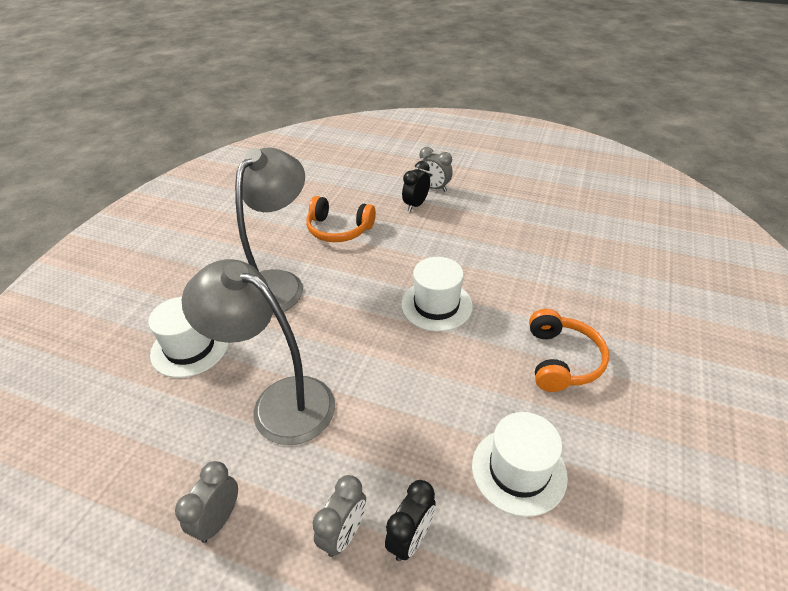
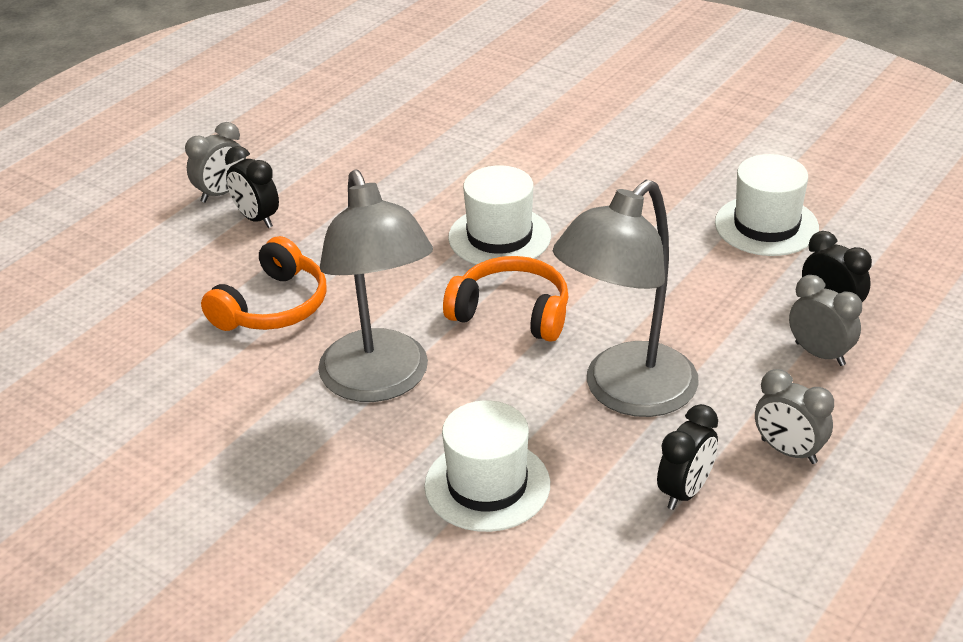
camera: 75 degrees left, 5 degrees down
grey lamp [235,147,305,315] -> grey lamp turned 150 degrees counterclockwise [318,170,433,402]
orange headphones [529,309,609,392] -> orange headphones moved to [443,256,569,342]
none -> black clock [657,404,718,510]

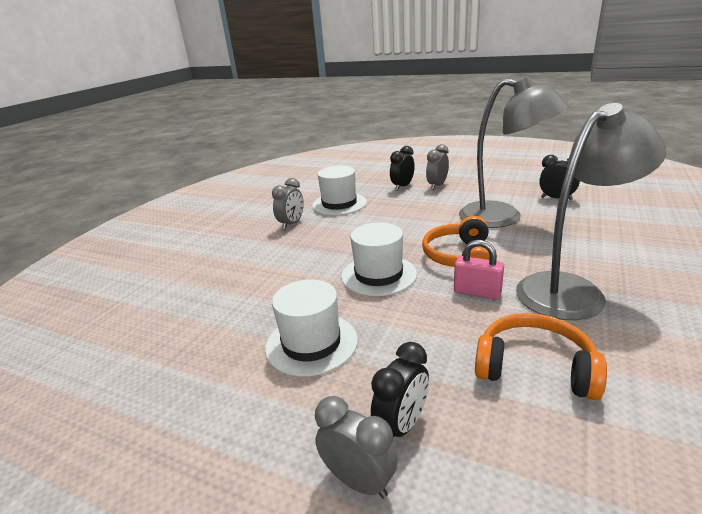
camera: 100 degrees left, 10 degrees down
white hat [424,400,550,532] -> white hat moved to [265,279,358,377]
grey clock [755,369,834,464] -> grey clock moved to [272,178,304,230]
none -> pink padlock [454,240,504,300]

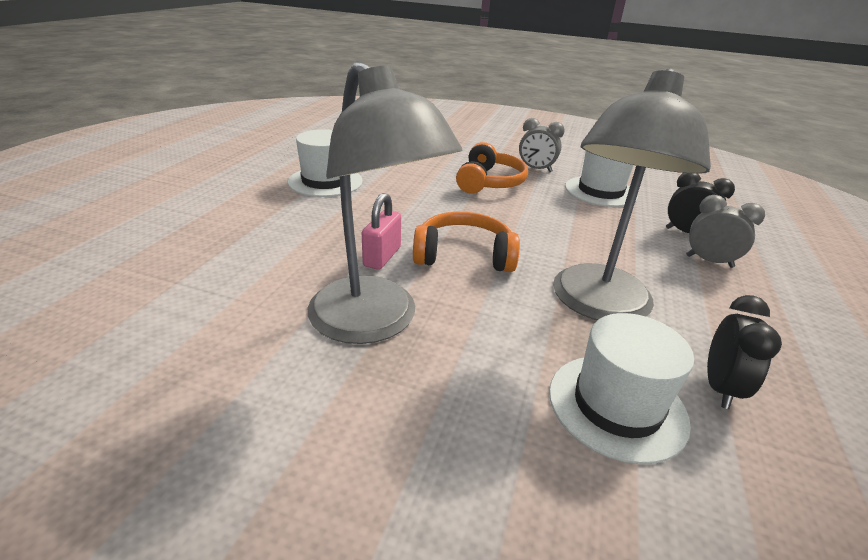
camera: 80 degrees right, 5 degrees up
grey clock [315,396,398,498] -> none
white hat [341,223,417,296] -> white hat moved to [549,313,694,464]
black clock [371,342,429,437] -> none
orange headphones [475,313,607,400] -> orange headphones moved to [456,142,528,194]

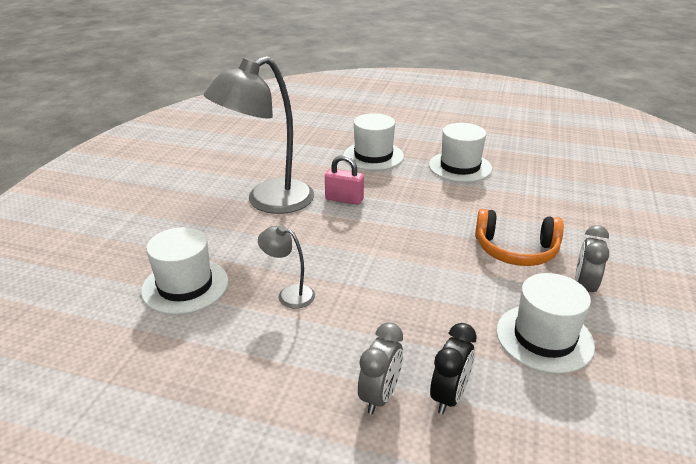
camera: 90 degrees right, 0 degrees up
orange headphones [413,212,520,272] -> none
grey lamp [553,68,711,320] -> grey lamp [258,225,315,309], size x0.44
black clock [707,295,782,409] -> none
none -> white hat [343,113,404,170]

